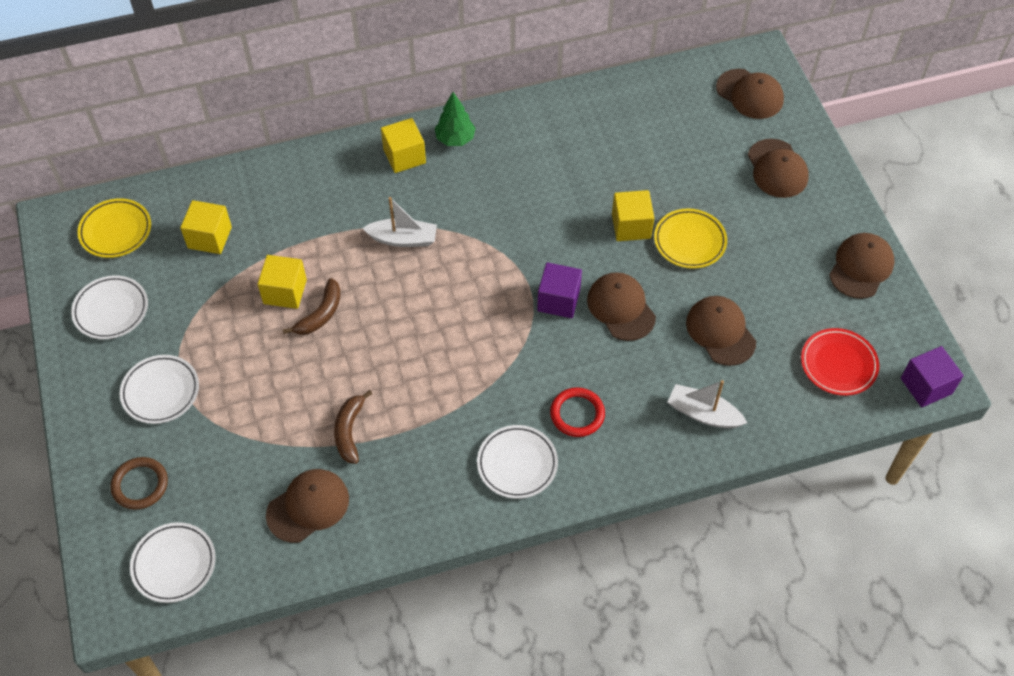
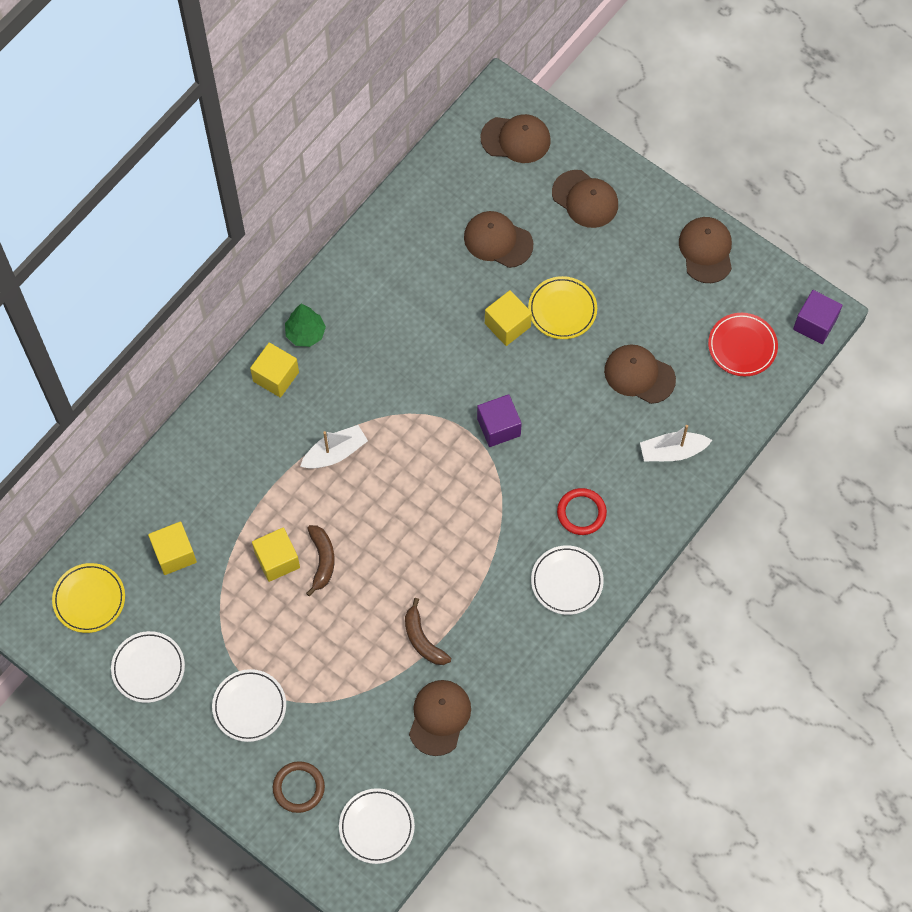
camera: 35 degrees left, 10 degrees up
brown cap [587,272,656,341] -> brown cap moved to [464,211,533,268]

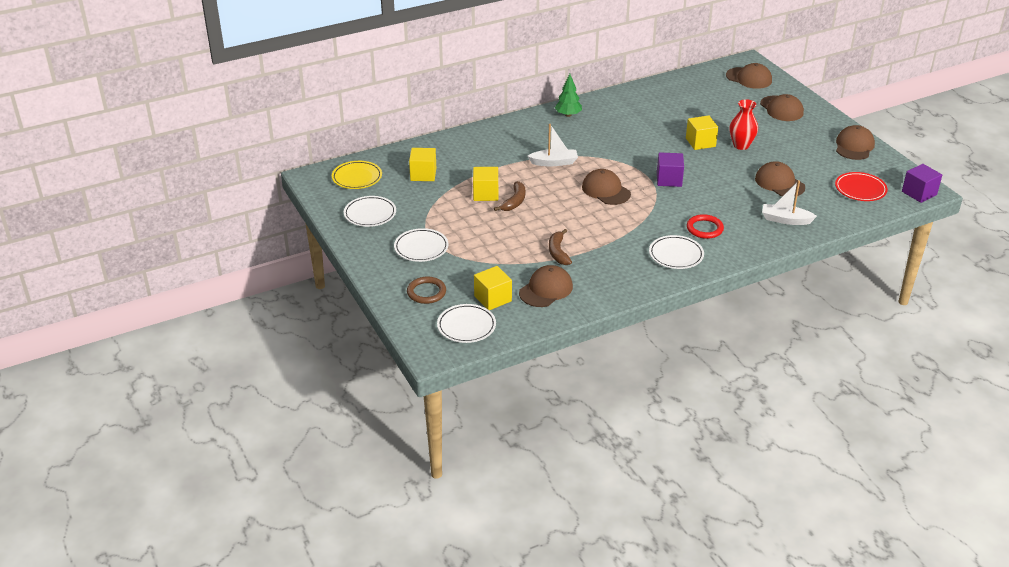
camera: 25 degrees right, 30 degrees down
yellow cube [250,342,299,398] -> yellow cube moved to [474,266,512,310]
brown cap [464,211,533,268] -> brown cap moved to [582,169,631,205]
yellow plate [528,276,597,339] -> red vase [729,99,758,150]

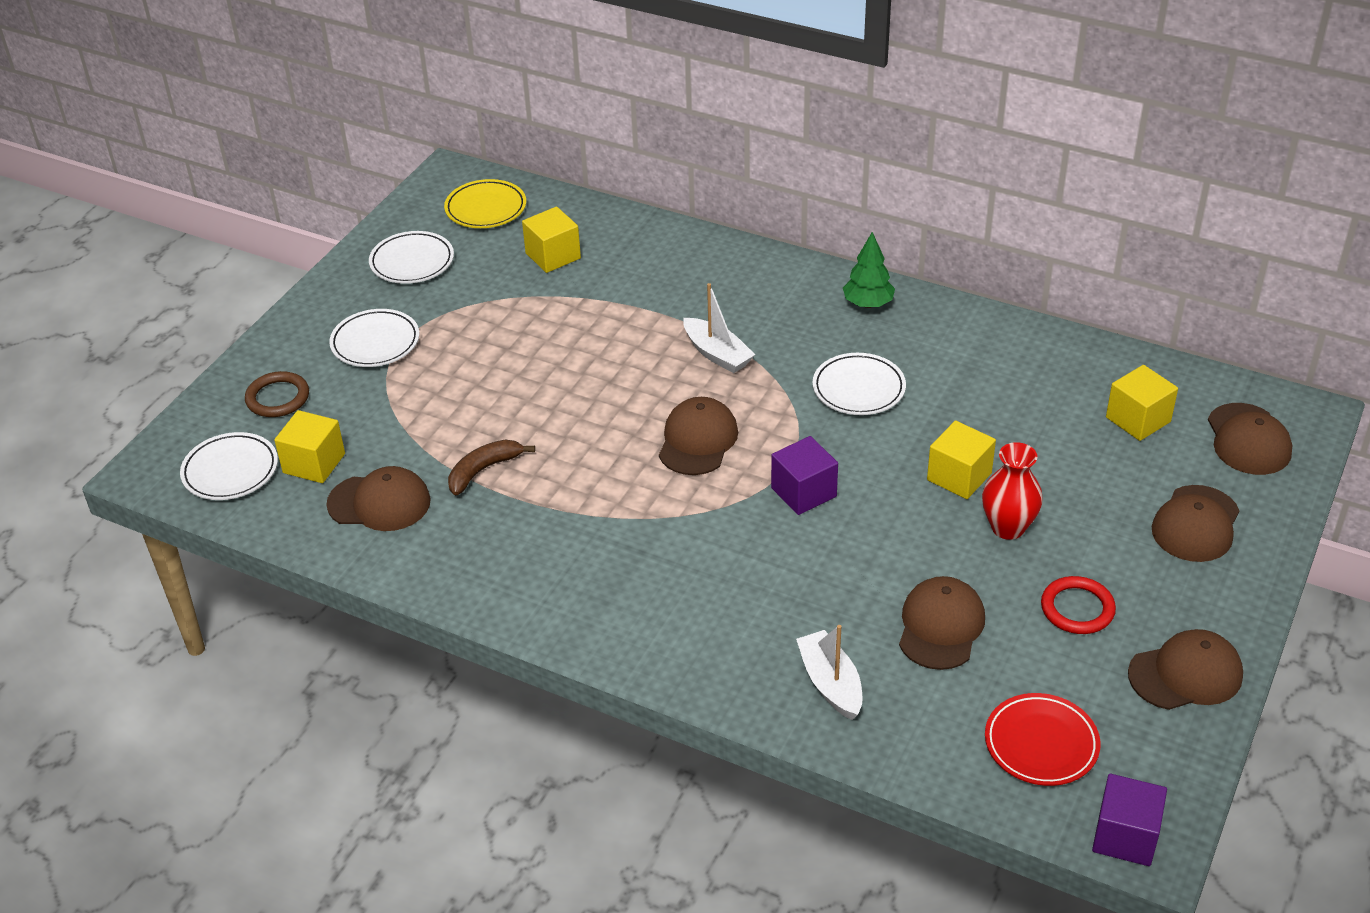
camera: 55 degrees right, 5 degrees up
yellow cube [473,167,498,201] -> yellow cube moved to [1106,365,1178,441]
brown banana [494,181,525,211] -> none
white plate [649,235,704,269] -> white plate moved to [813,353,906,415]
red ring [687,214,724,239] -> red ring moved to [1041,576,1116,634]

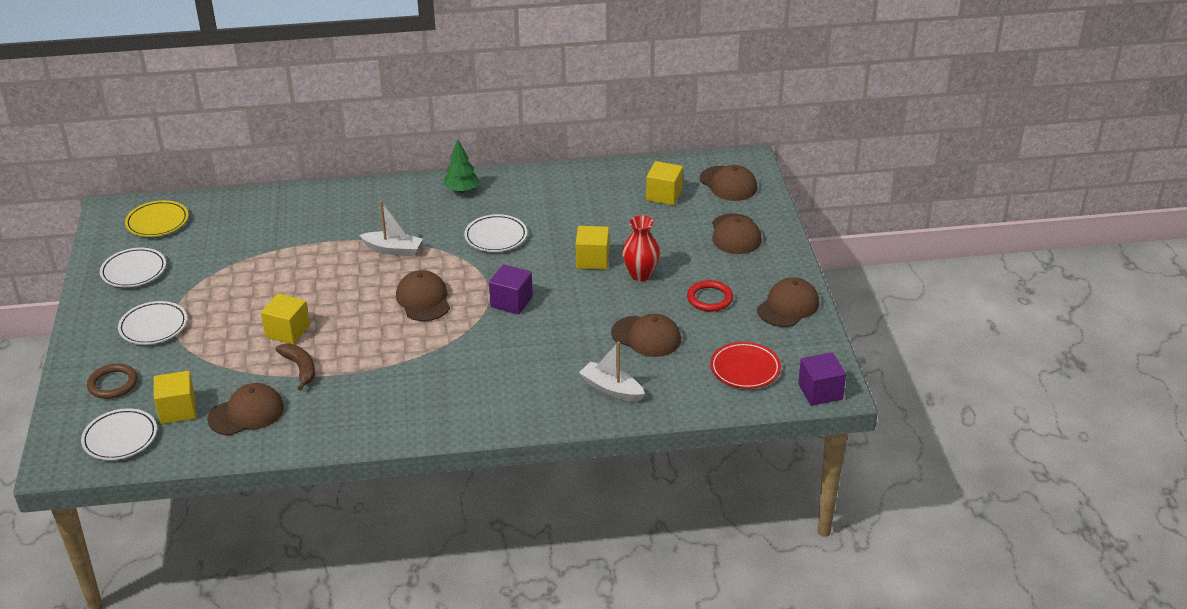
camera: 35 degrees left, 5 degrees down
brown banana [448,439,535,495] -> brown banana turned 135 degrees clockwise [275,344,315,391]
yellow cube [522,207,581,273] -> yellow cube moved to [261,293,310,345]
brown cap [899,576,985,670] -> brown cap turned 135 degrees clockwise [611,314,681,357]

